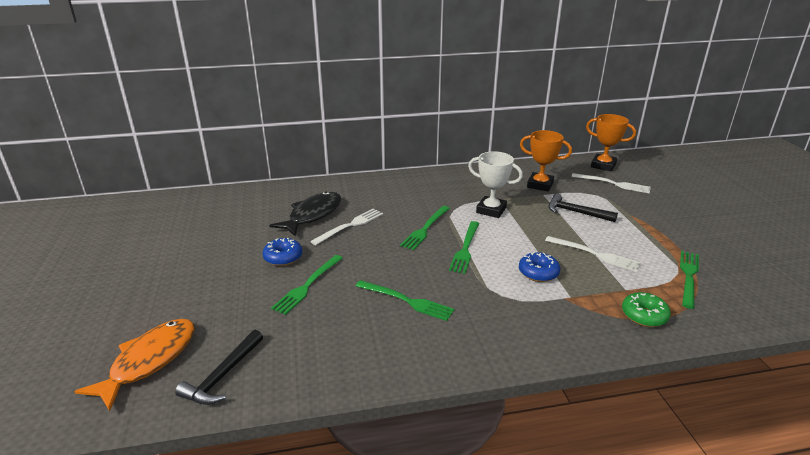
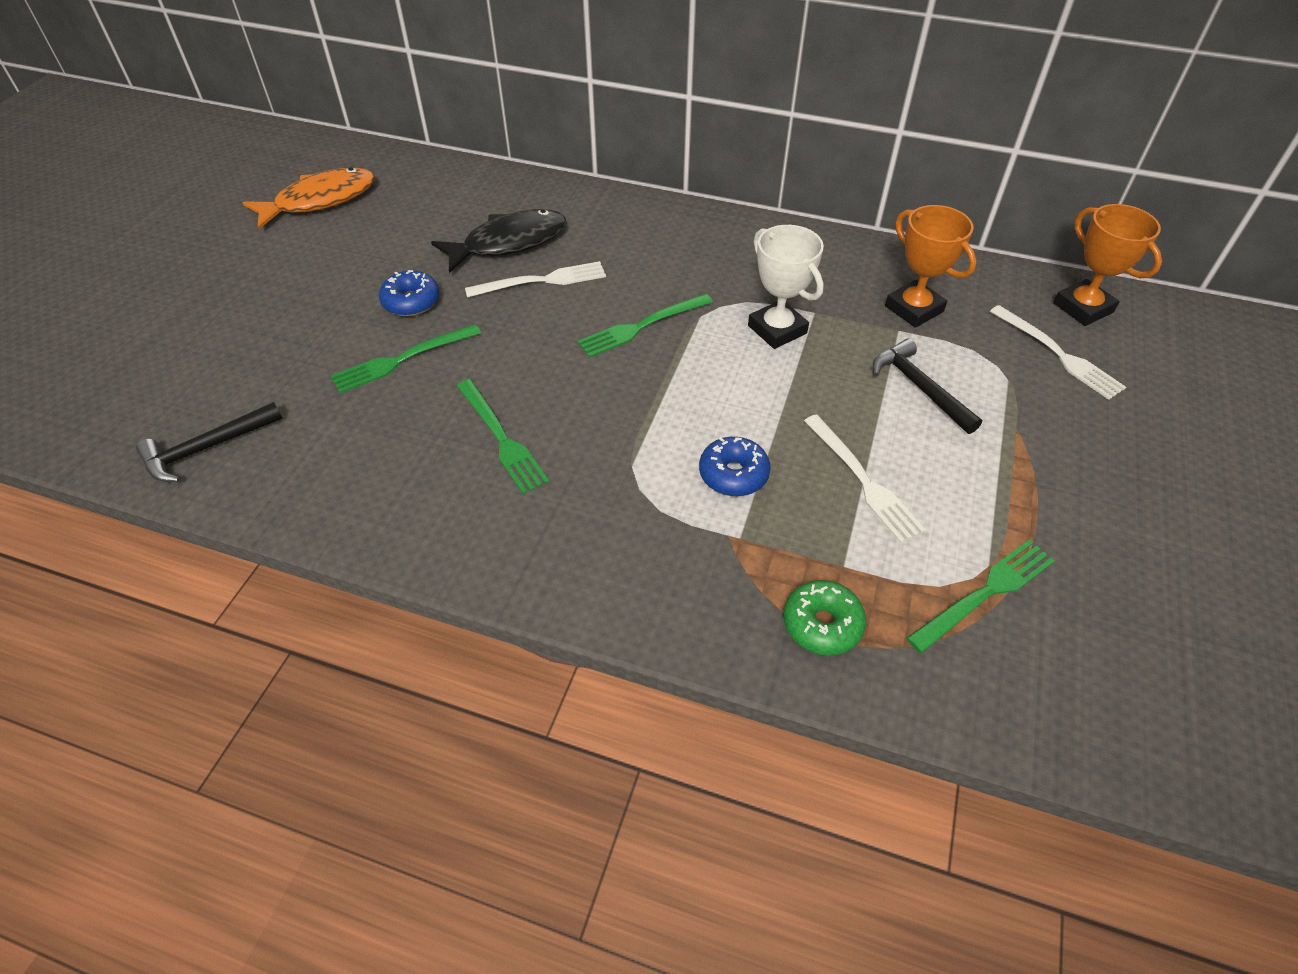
camera: 30 degrees right, 20 degrees up
orange fish [74,319,195,411] -> orange fish moved to [242,167,375,229]
green fork [449,221,479,274] -> none

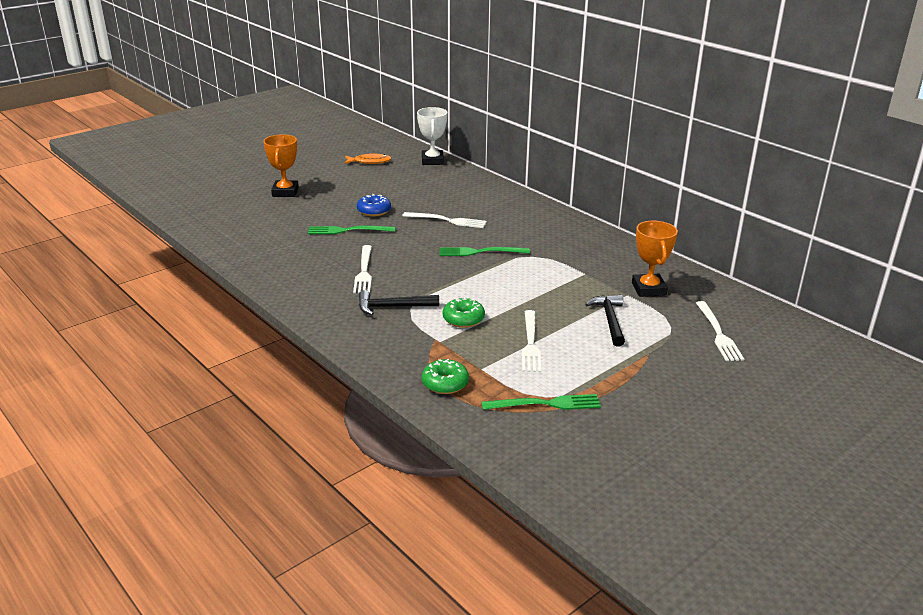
camera: 30 degrees right, 20 degrees down
black hammer [136,402,283,482] -> black hammer moved to [359,290,439,315]
orange fish [242,167,375,229] -> orange fish [344,153,392,164], size x0.63
black fish [431,209,567,273] -> none
green fork [457,379,549,494] -> white fork [353,245,372,293]
blue donut [699,437,771,496] -> green donut [443,297,485,328]
white trophy [748,225,824,349] -> white trophy moved to [417,107,447,165]
orange trophy [1053,204,1162,326] -> orange trophy moved to [263,134,299,197]

